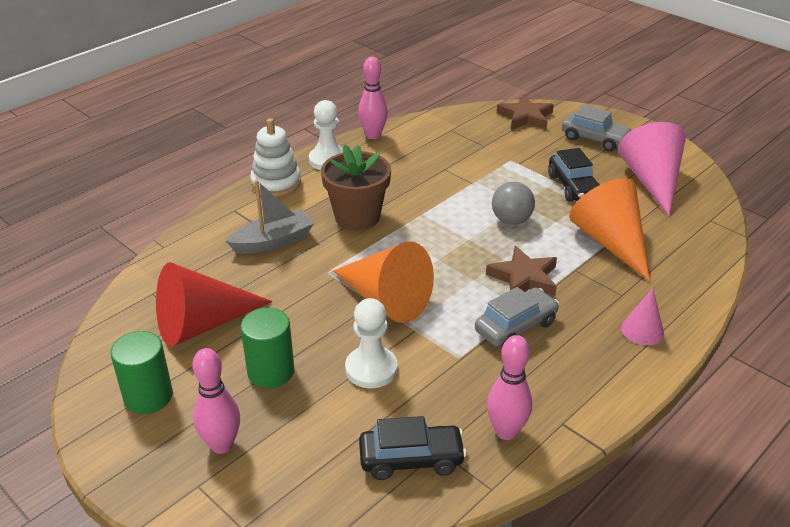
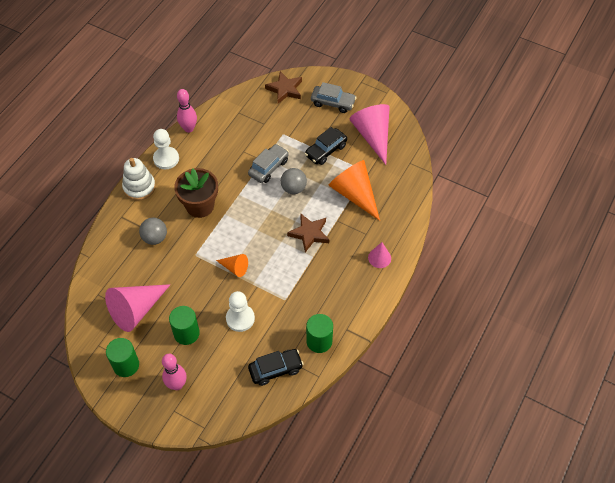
camera: 15 degrees left, 20 degrees up
red cone [156,262,272,347] -> pink cone [105,284,171,332]
grey boat [226,179,314,254] -> grey ball [139,217,167,245]
orange cone [333,242,434,323] -> orange cone [216,254,248,277], size x0.51
grey car [475,287,559,347] -> grey car moved to [248,144,289,183]
pink bowling pin [487,335,532,440] -> green cylinder [306,314,333,353]
black car [548,148,600,202] -> black car turned 75 degrees clockwise [305,127,347,165]

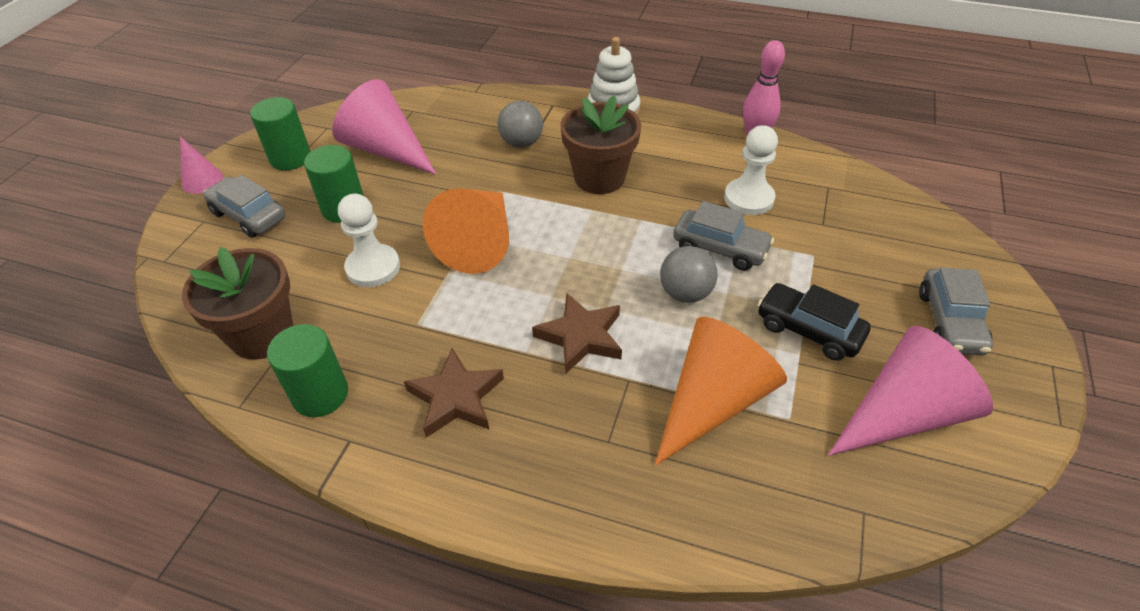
camera: 80 degrees right, 10 degrees down
white pawn [153,129,179,169] -> white pawn moved to [724,125,778,215]
pink bowling pin [162,354,187,390] -> grey car [203,175,285,238]
orange cone [216,254,248,277] -> orange cone [423,188,509,274], size x1.95
black car [248,349,304,386] -> brown flower pot [182,247,293,360]
brown star [265,71,302,104] -> brown star moved to [404,348,504,438]
pink cone [368,242,391,268] -> pink cone moved to [180,137,223,194]

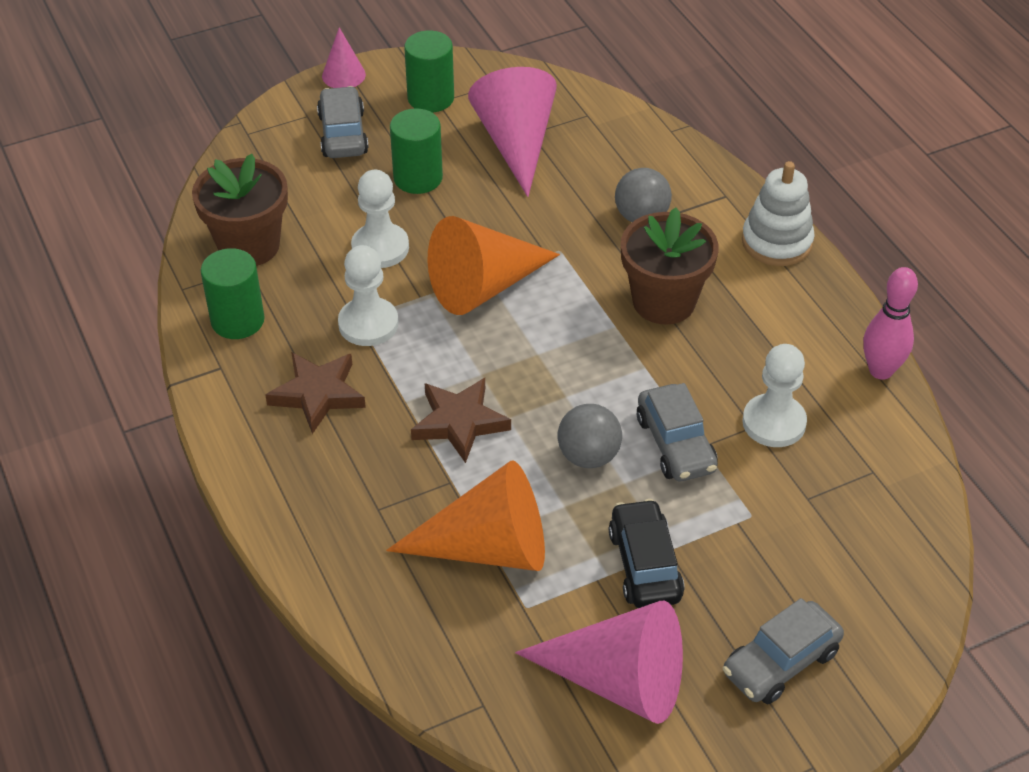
camera: 45 degrees right, 0 degrees up
none -> white pawn [338,245,399,346]

